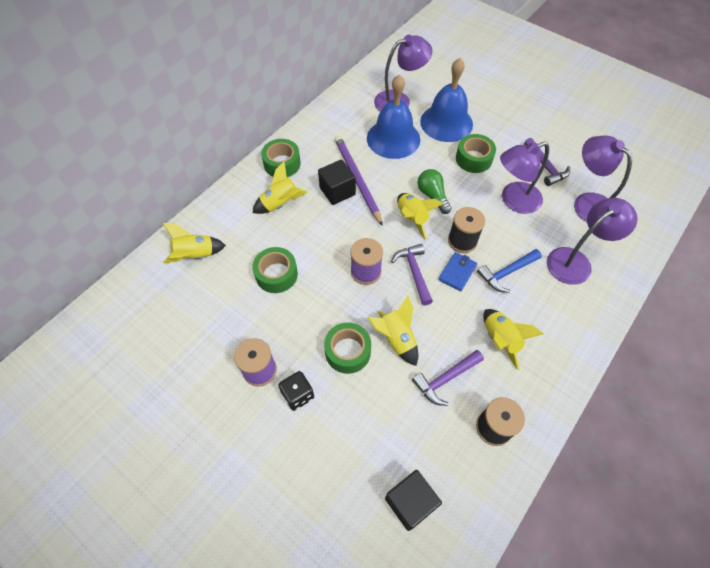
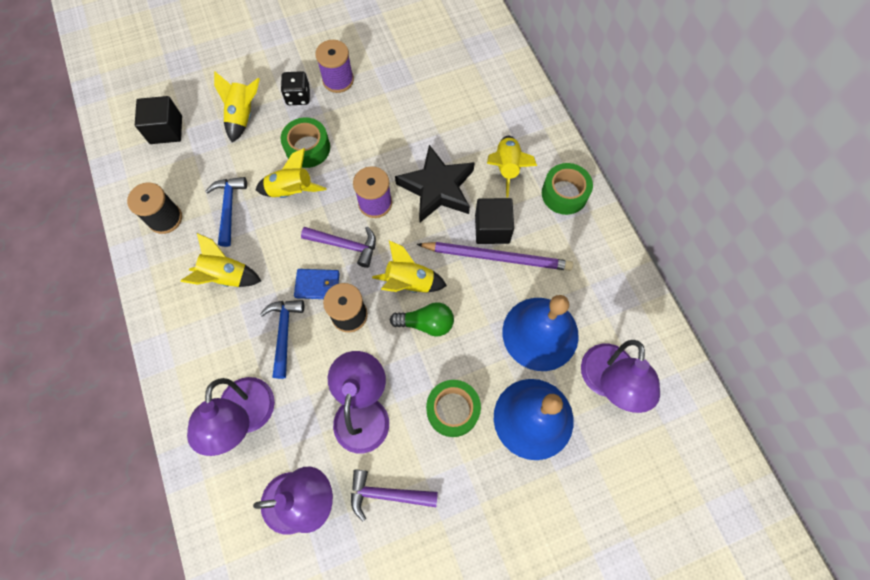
camera: 120 degrees right, 10 degrees up
yellow rocket [163,223,226,263] -> yellow rocket moved to [214,71,260,143]
green tape [252,247,298,293] -> none
purple hammer [412,350,484,406] -> blue hammer [205,177,247,247]
blue wallet [438,252,477,292] -> blue wallet turned 60 degrees counterclockwise [294,269,340,299]
none -> black star [395,145,475,222]

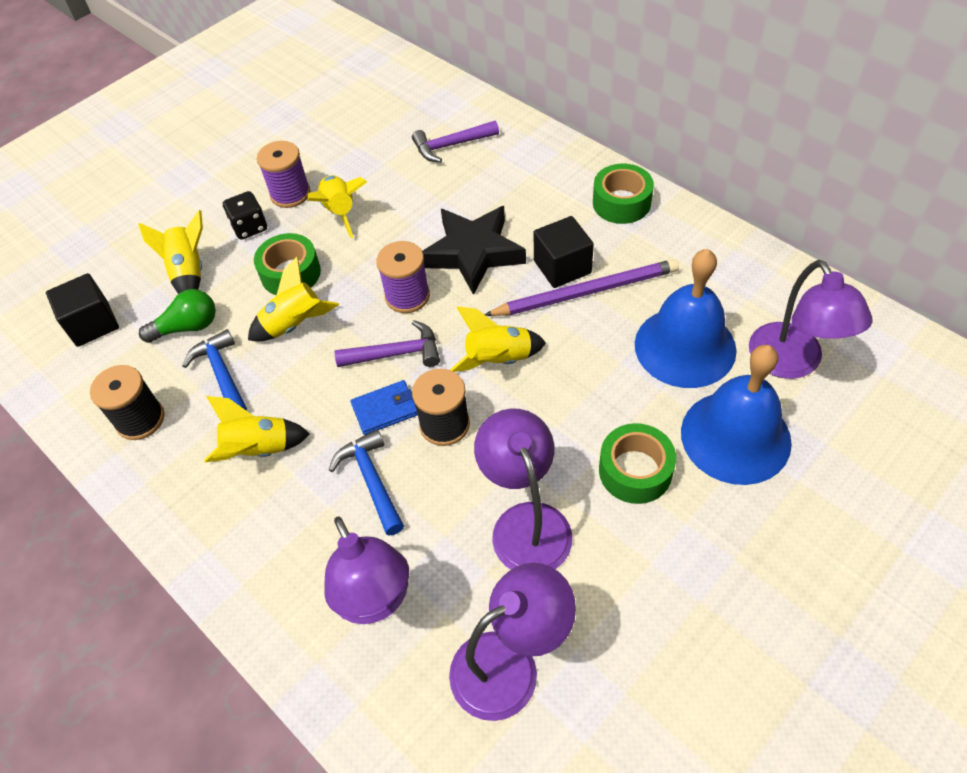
camera: 20 degrees left, 15 degrees down
purple hammer [351,469,438,521] -> purple hammer moved to [412,121,499,163]
green light bulb [390,302,454,337] -> green light bulb moved to [139,289,216,343]
yellow rocket [487,136,537,198] -> yellow rocket moved to [308,175,367,238]

